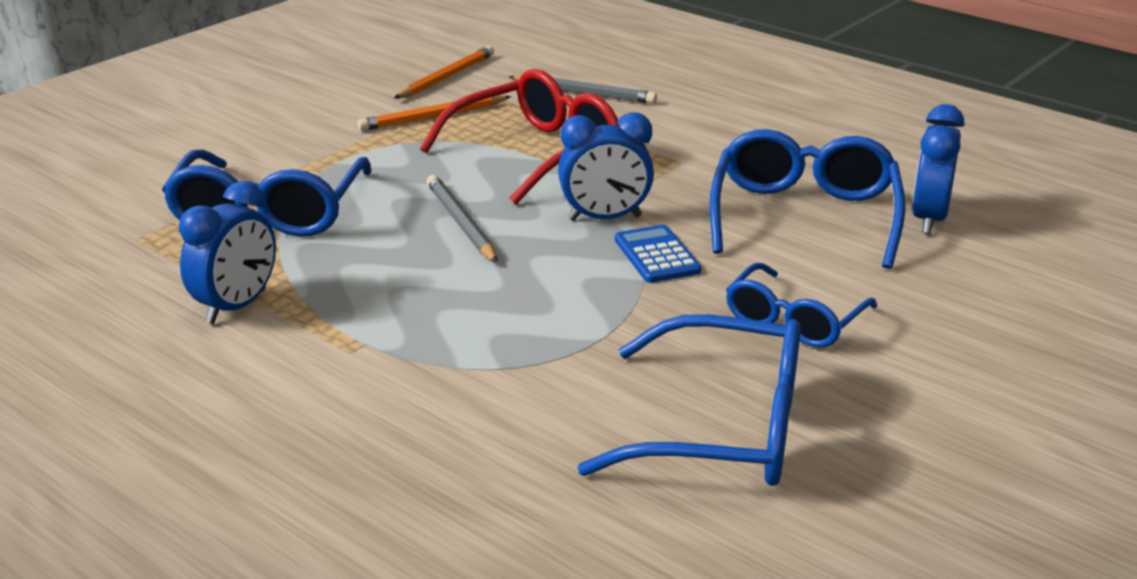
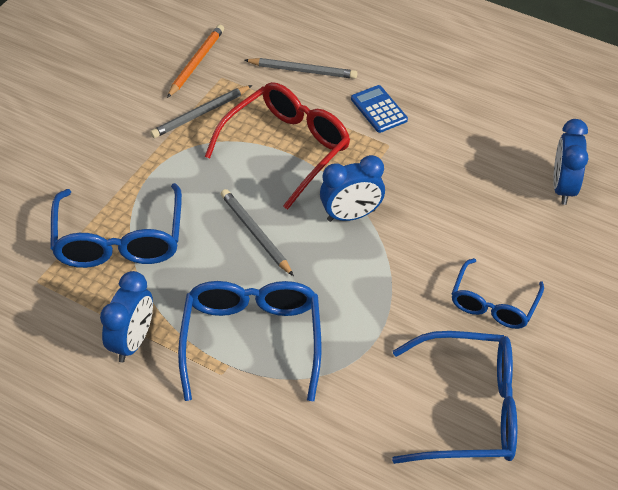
camera: 10 degrees left, 20 degrees up
orange pencil [357,95,511,131] -> grey pencil [150,85,252,138]
blue calculator [615,225,701,283] -> blue calculator moved to [351,85,408,133]
blue glasses [710,129,905,269] -> blue glasses moved to [178,281,321,401]

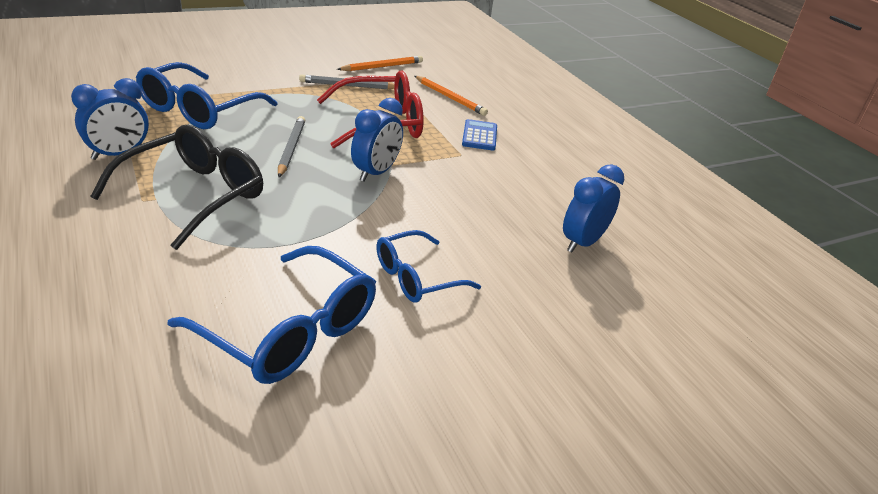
camera: 30 degrees right, 15 degrees down
blue glasses [178,281,321,401] -> black glasses [90,125,263,250]
grey pencil [244,58,357,79] -> orange pencil [415,76,488,116]
blue clock [320,155,385,222] -> blue clock turned 75 degrees counterclockwise [351,98,403,182]

